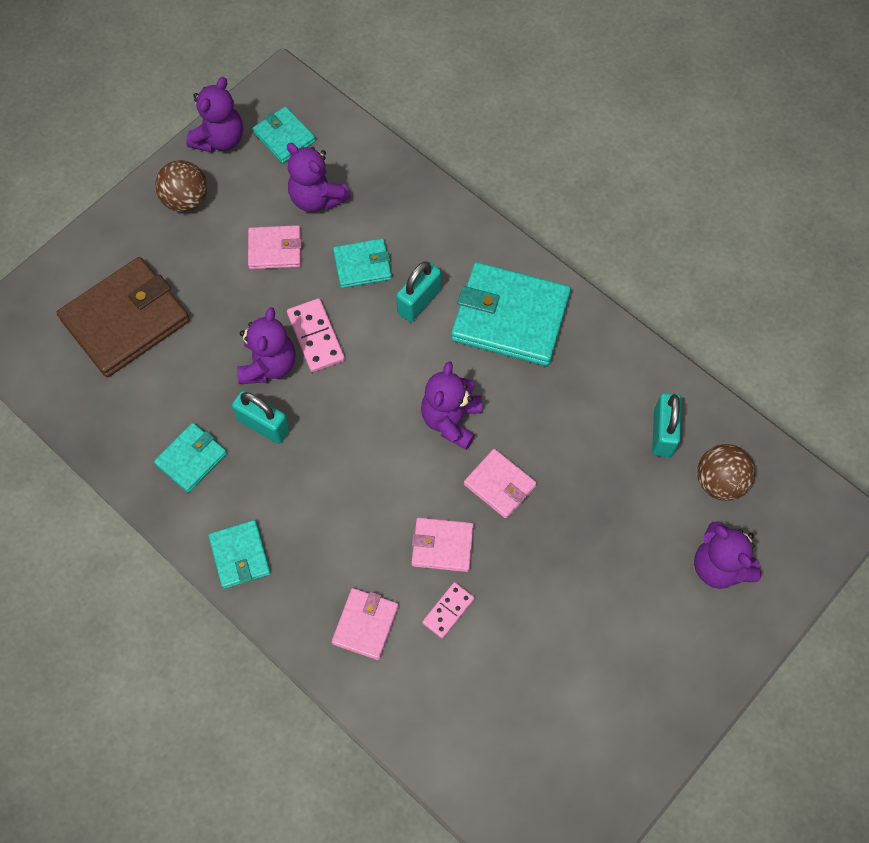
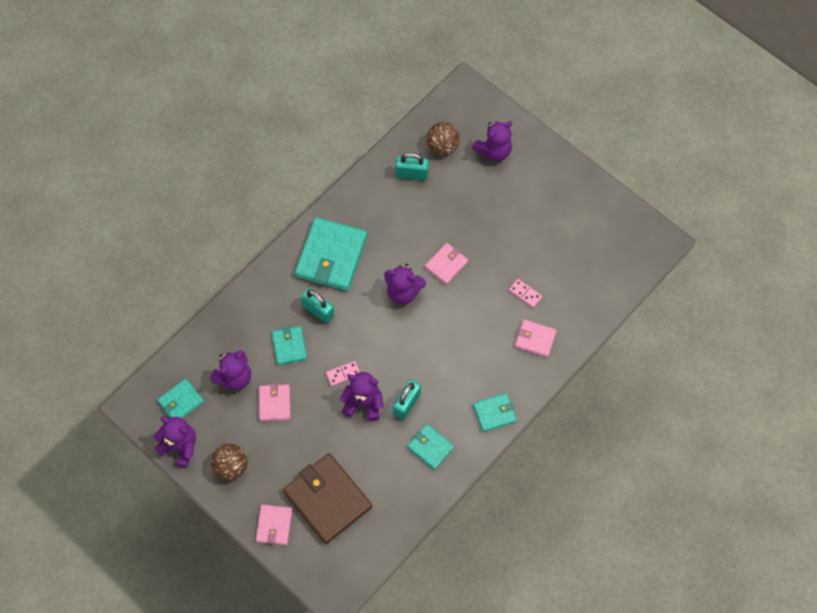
camera: 90 degrees left, 0 degrees up
pink domino [287,298,345,372] -> pink domino [326,361,360,386], size x0.66
pink wallet [411,518,474,572] -> pink wallet moved to [256,505,292,545]

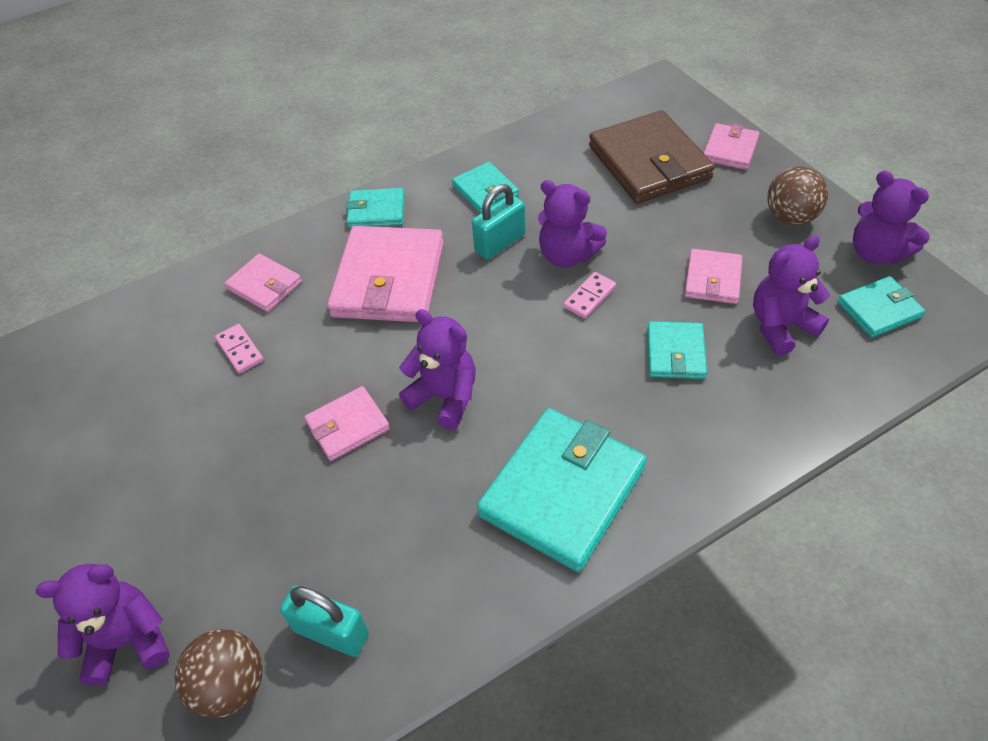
camera: 160 degrees left, 15 degrees down
turquoise padlock [301,288,334,324] -> none
pink domino [326,361,360,386] -> pink domino turned 45 degrees counterclockwise [563,272,616,319]
none -> pink wallet [327,226,444,322]

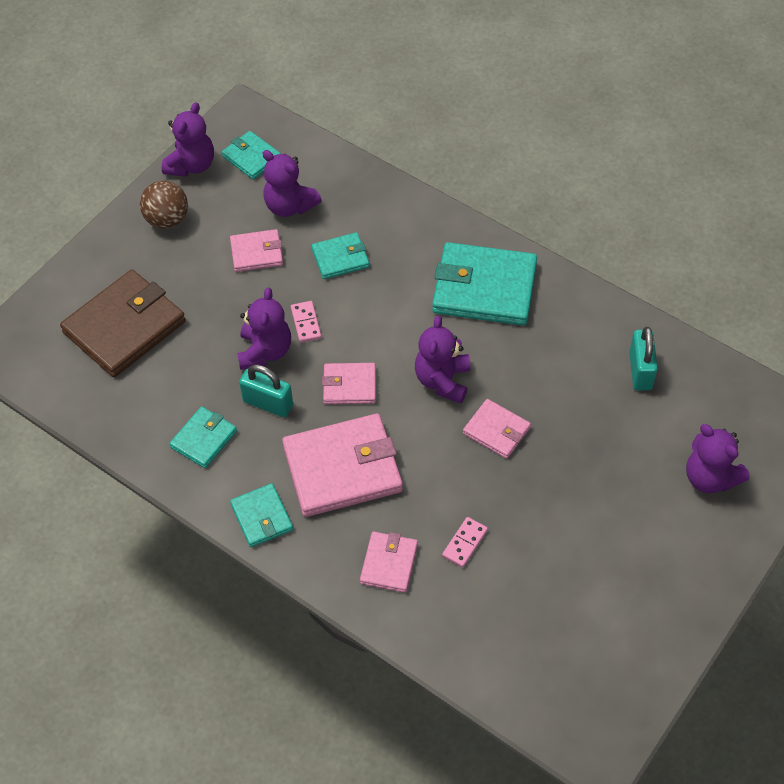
camera: 115 degrees left, 5 degrees up
brown ball [175,629,263,718] -> none
pink domino [563,272,616,319] -> pink domino turned 60 degrees clockwise [291,301,322,343]
pink wallet [704,123,759,170] -> pink wallet moved to [322,363,376,404]

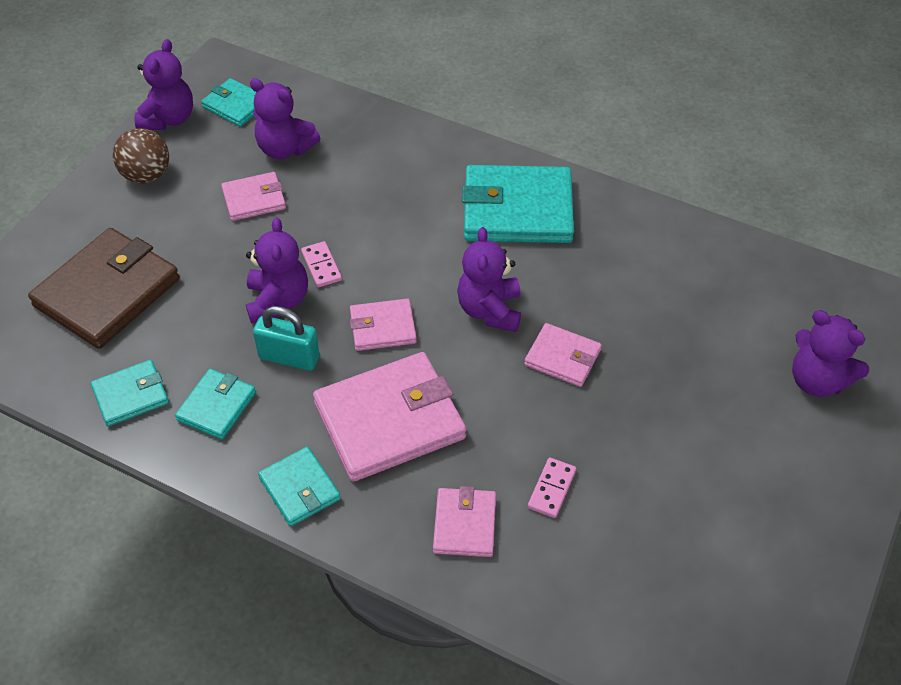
camera: 10 degrees left, 5 degrees down
turquoise wallet [311,232,370,279] -> turquoise wallet moved to [91,360,169,426]
turquoise padlock [629,327,658,390] -> none

